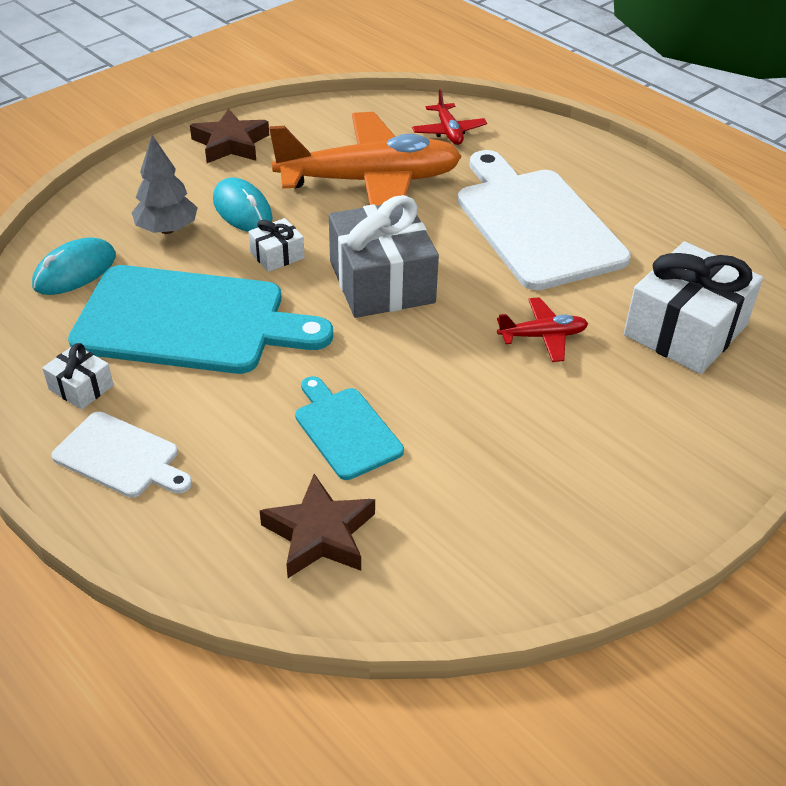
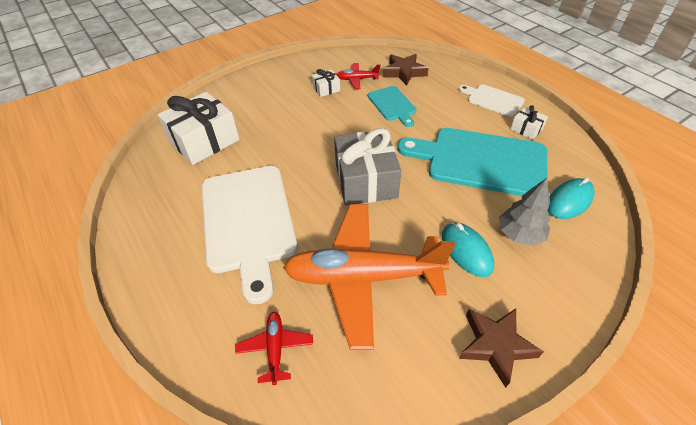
camera: 170 degrees left, 5 degrees up
white gift [248,218,305,272] -> white gift moved to [312,69,340,97]
red plane [497,297,588,362] -> red plane moved to [337,63,380,89]

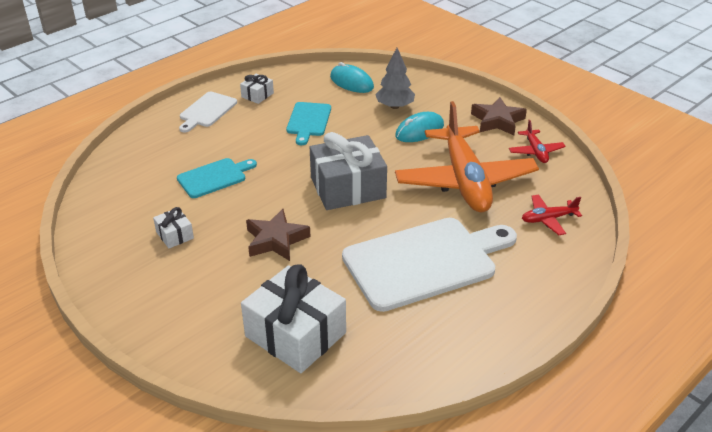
camera: 100 degrees left, 10 degrees down
red plane [337,63,380,89] -> red plane moved to [509,120,566,163]
brown star [383,54,429,86] -> brown star moved to [246,209,311,261]
turquoise cutting board [398,128,548,196] -> turquoise cutting board [286,102,331,145], size x0.51

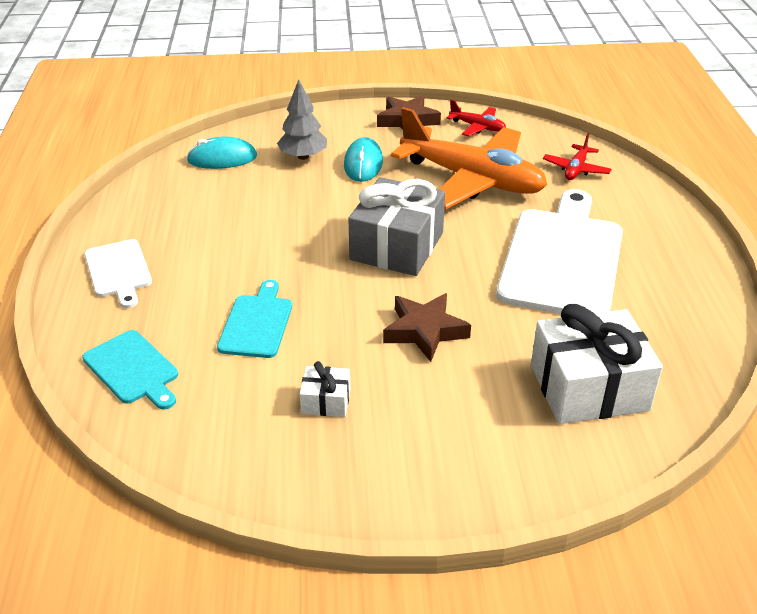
camera: 50 degrees left, 0 degrees up
white gift [240,74,274,104] -> none
turquoise cutting board [286,102,331,145] -> turquoise cutting board moved to [82,330,178,410]

